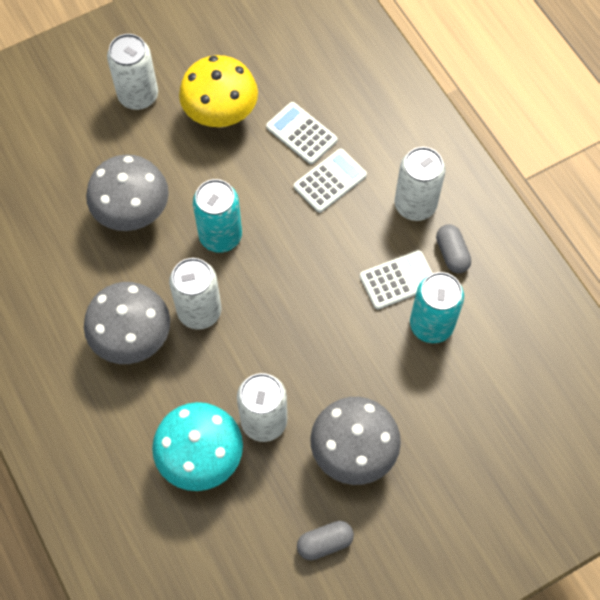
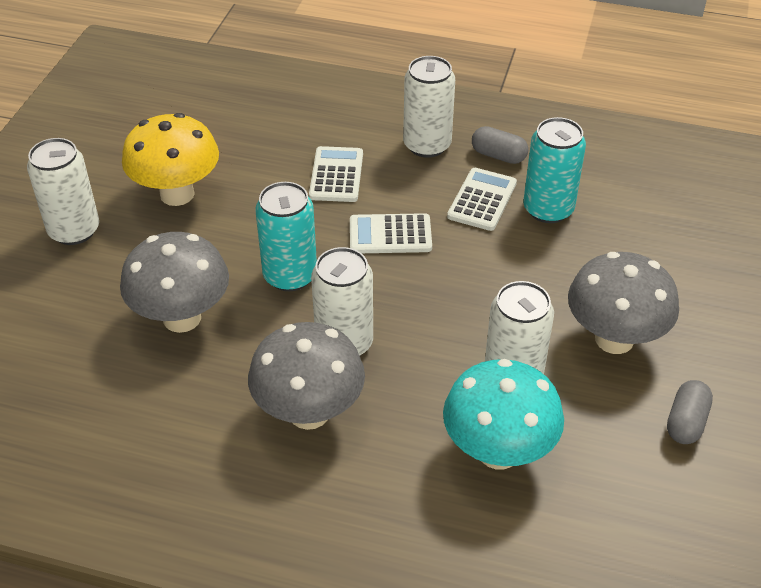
camera: 45 degrees left, 20 degrees down
white calculator [266,102,337,164] -> white calculator moved to [350,213,432,253]

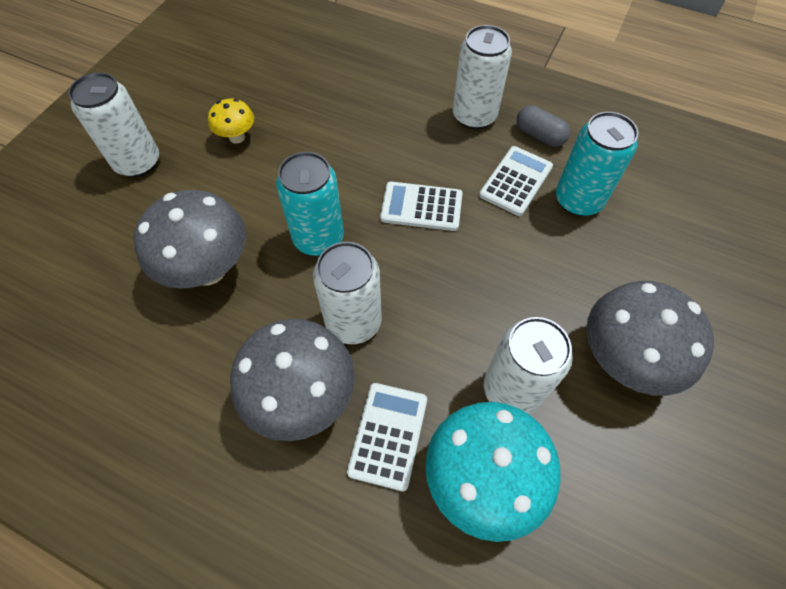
camera: 10 degrees right, 15 degrees up
yellow mushroom [122,113,219,206] -> yellow mushroom [208,99,254,144], size x0.51
white calculator [309,146,363,202] -> white calculator moved to [347,383,427,492]
grey capsule [667,380,713,444] -> none

